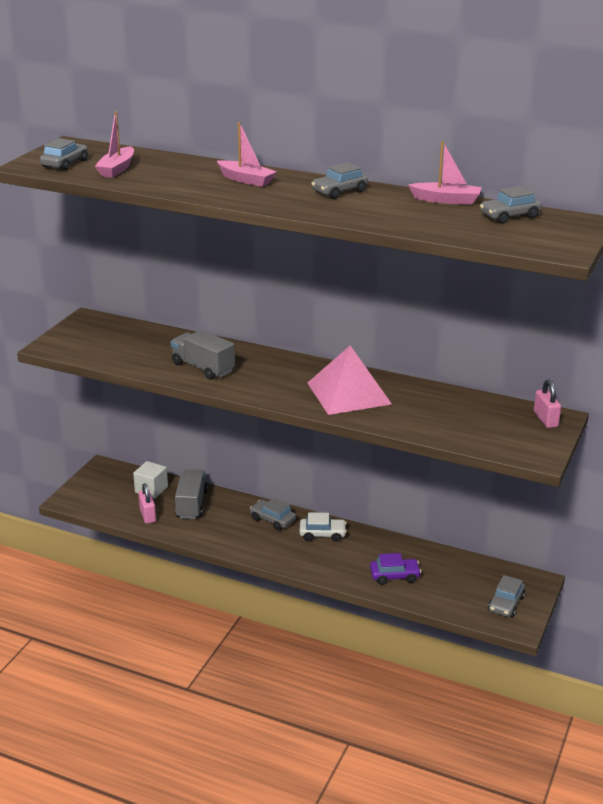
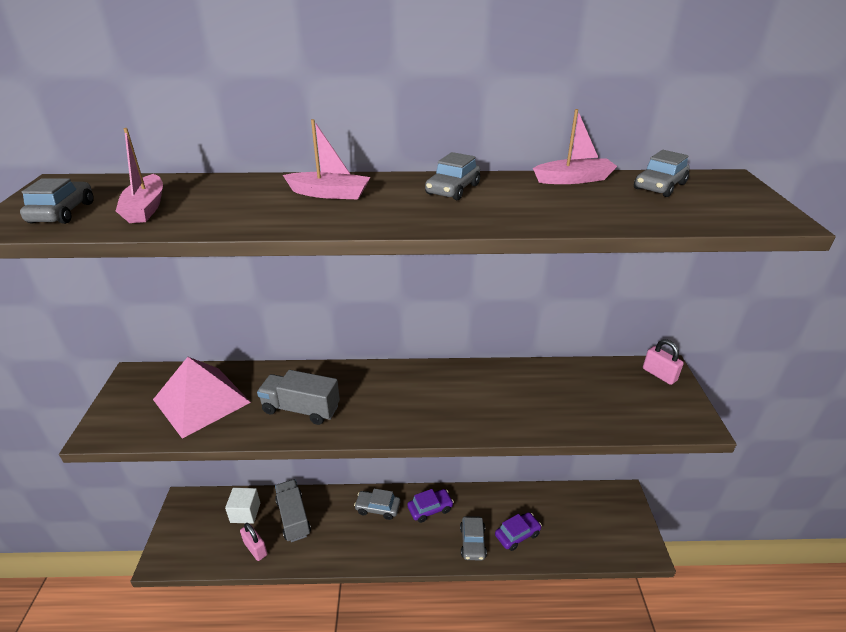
camera: 25 degrees left, 5 degrees up
white car [299,512,347,542] -> purple car [407,489,454,523]
pink pyramid [308,346,392,415] -> pink pyramid moved to [153,357,251,439]
grey car [488,575,525,618] -> grey car moved to [460,516,487,561]

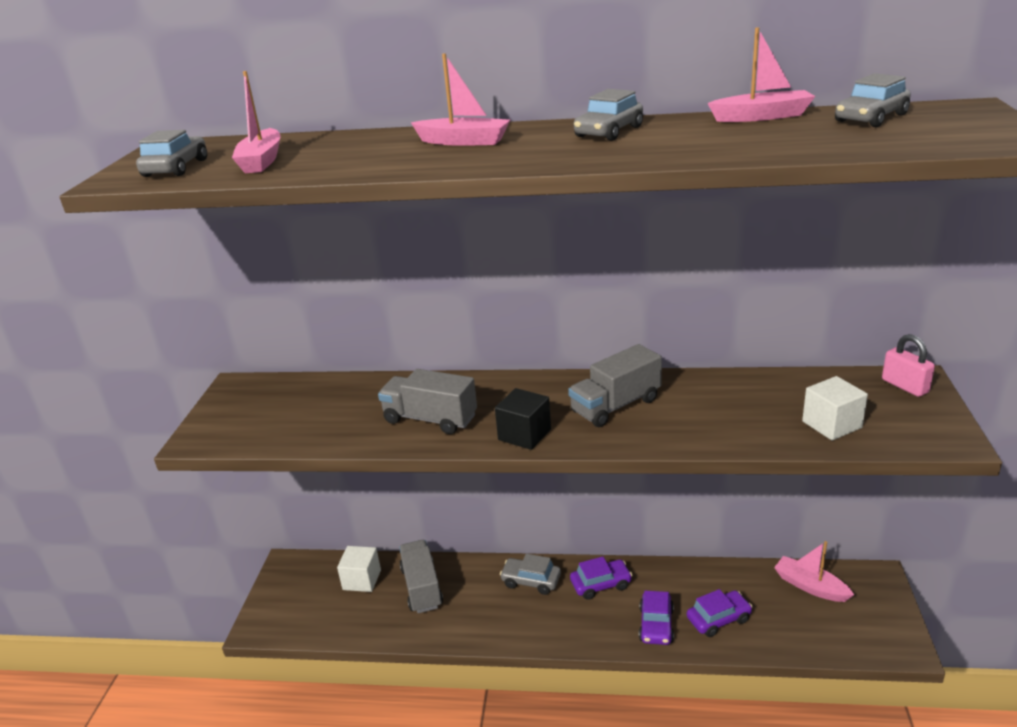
camera: 10 degrees right, 5 degrees down
pink pyramid [153,357,251,439] -> none
pink padlock [240,523,268,561] -> none
grey car [460,516,487,561] -> purple car [639,591,674,645]
none -> black cube [495,388,551,450]
none -> grey truck [568,344,662,427]
none -> pink boat [774,541,854,602]
none -> white cube [802,376,868,441]

